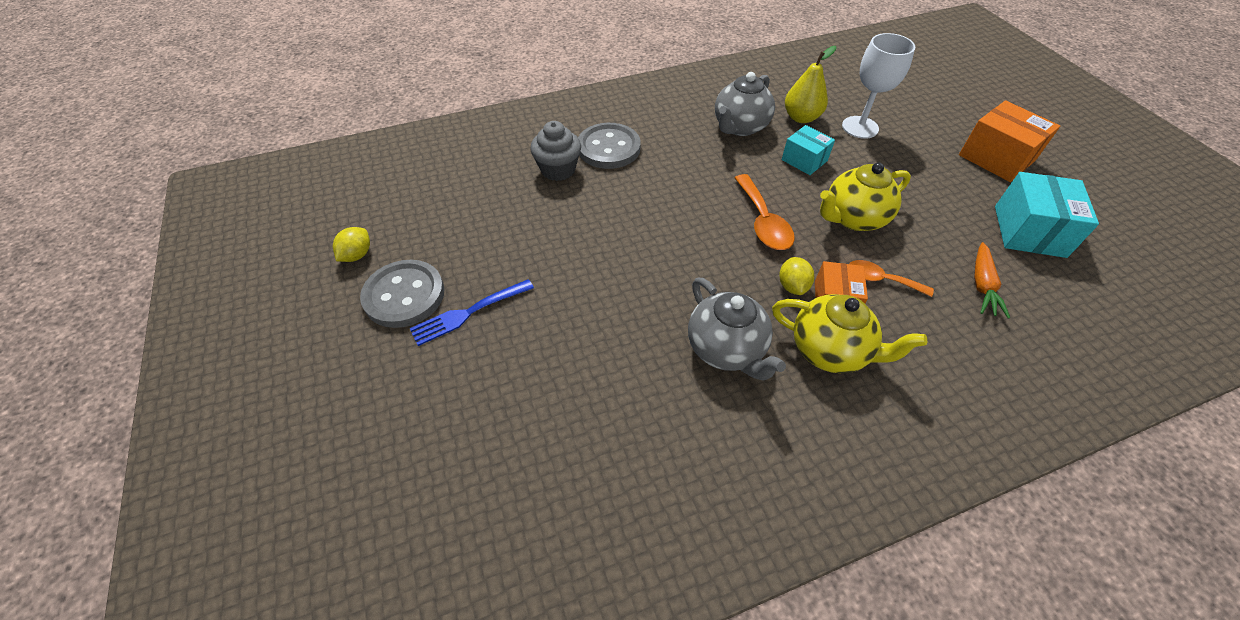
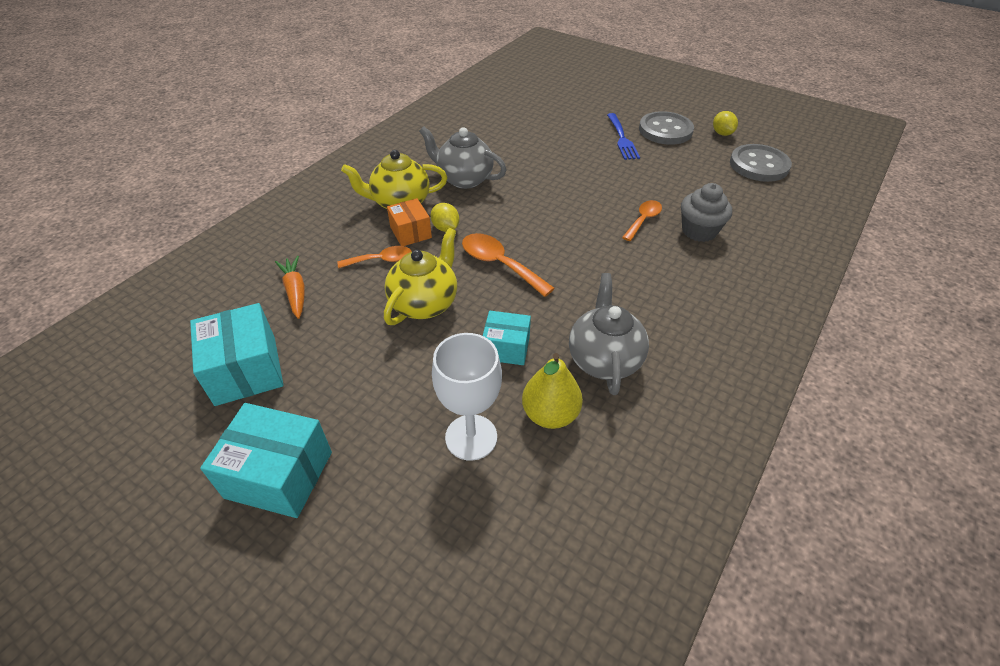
camera: 145 degrees right, 5 degrees down
blue fork [410,279,534,346] -> blue fork turned 150 degrees clockwise [607,113,640,160]
grey button [578,123,641,169] -> grey button moved to [730,144,792,182]
orange box [959,100,1060,182] -> turquoise box [200,403,332,518]
none -> orange spoon [622,200,662,241]

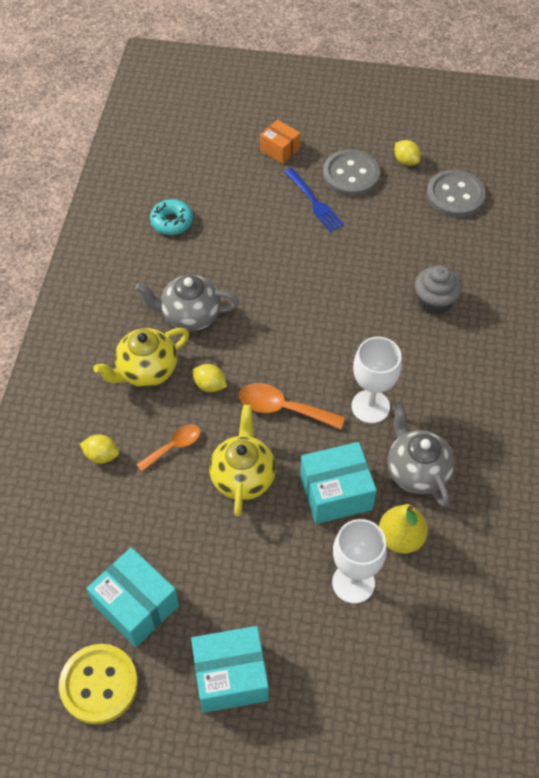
camera: 25 degrees left, 10 degrees up
orange carrot [275,256,305,319] -> none
orange box [387,198,432,246] -> orange box moved to [260,119,300,164]
turquoise box [483,311,531,365] -> turquoise box [300,442,377,524], size x1.61
orange spoon [622,200,662,241] -> none
none -> yellow button [59,644,138,724]
none -> yellow lemon [80,435,119,464]
none -> turquoise donut [150,199,193,235]
none -> white goblet [351,337,402,423]

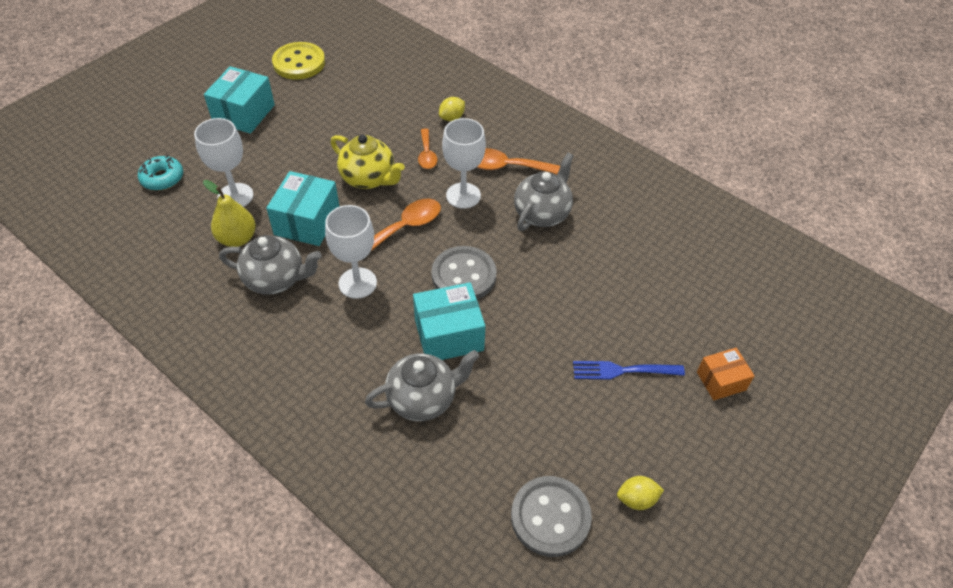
camera: 120 degrees right, 5 degrees down
turquoise box [86,547,179,647] -> turquoise box moved to [413,282,485,360]
yellow teapot [93,328,189,387] -> orange spoon [477,148,560,174]
turquoise donut [150,199,193,235] -> turquoise donut moved to [138,155,183,191]
yellow lemon [192,364,227,392] -> white goblet [442,118,486,209]
grey button [323,150,380,197] -> grey button moved to [432,246,497,299]
grey cupcake [415,265,462,315] -> grey teapot [365,350,479,421]

